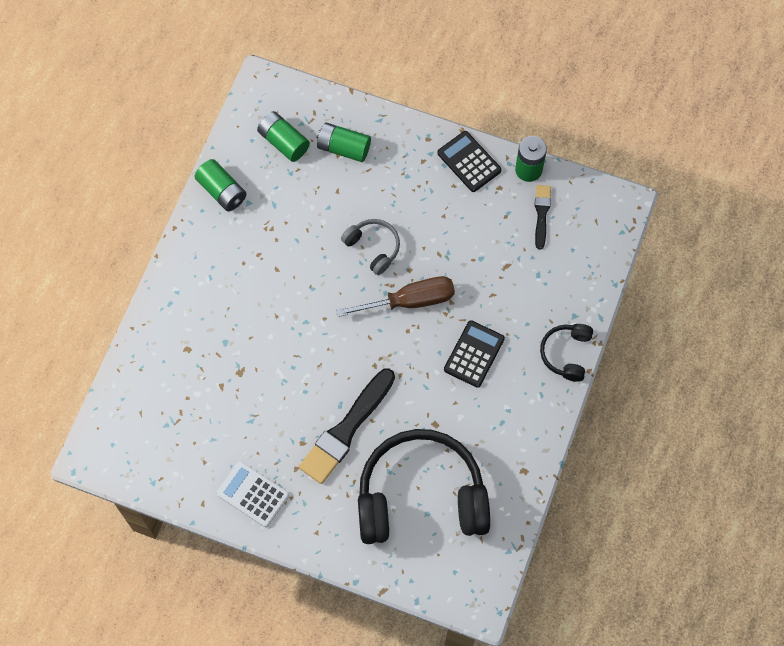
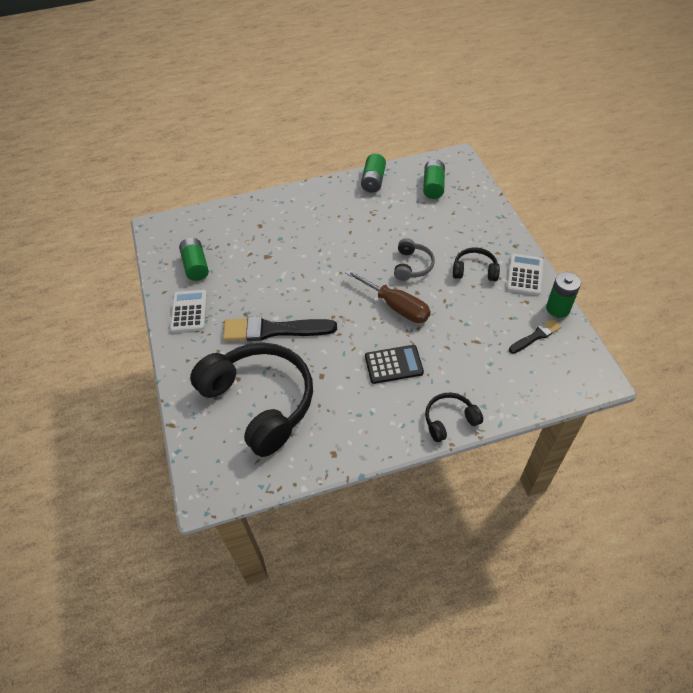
camera: 55 degrees right, 15 degrees down
green battery [316,123,371,162] -> green battery moved to [179,238,209,281]
black calculator [437,131,502,192] -> white calculator [507,254,544,295]
none -> black headphones [453,247,500,281]

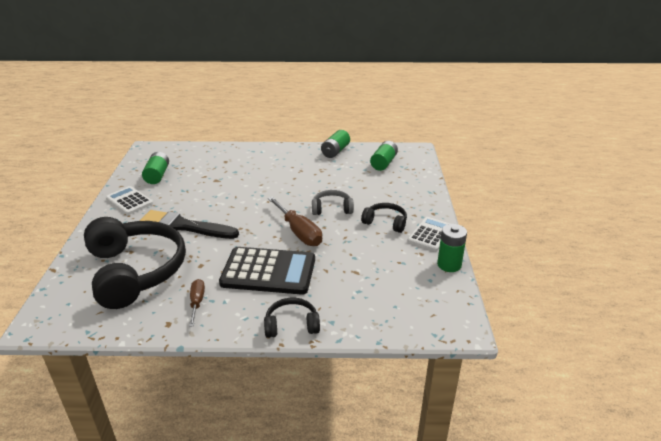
camera: 15 degrees right, 20 degrees down
white calculator [170,290,207,332] -> white calculator turned 60 degrees counterclockwise [106,186,153,215]
black calculator [365,345,424,384] -> black calculator [219,247,315,295], size x1.68
grey headphones [394,238,435,281] -> grey headphones turned 120 degrees counterclockwise [312,190,354,215]
black brush [509,319,561,354] -> none
none -> brown screwdriver [189,279,205,327]

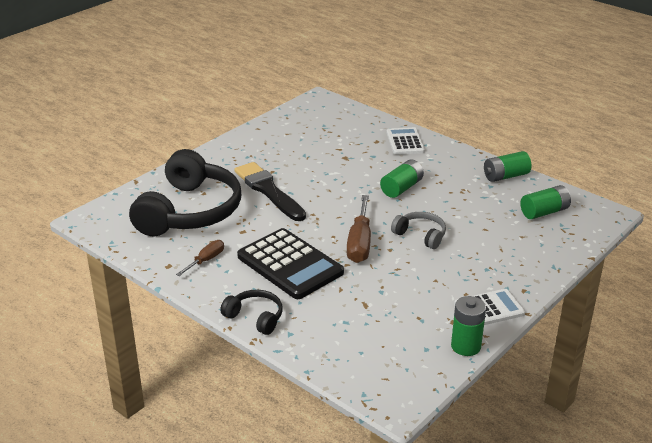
camera: 40 degrees right, 0 degrees up
white calculator [106,186,153,215] -> white calculator moved to [387,127,425,155]
green battery [142,152,169,184] -> green battery moved to [380,160,424,198]
black headphones [361,203,407,233] -> none

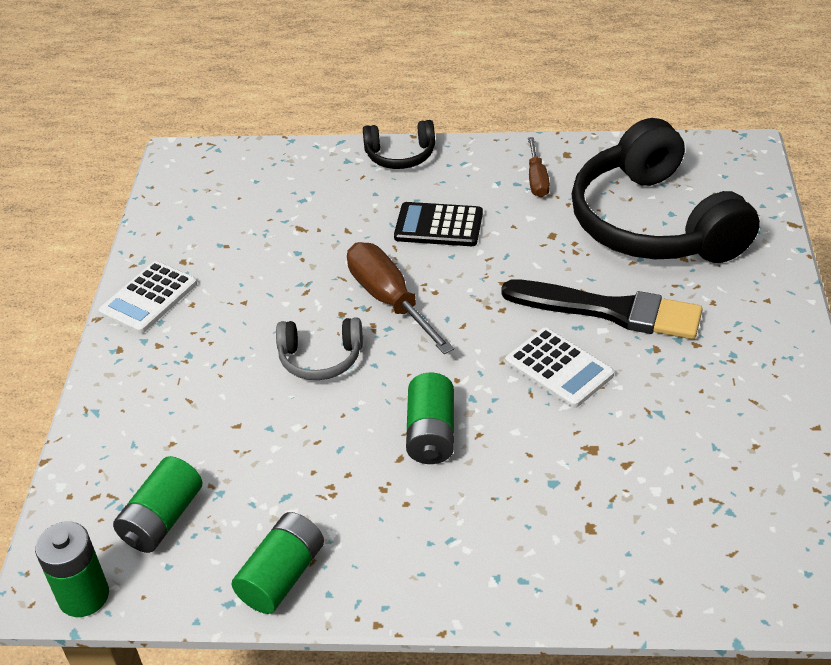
camera: 145 degrees right, 10 degrees up
black calculator [237,228,344,299] -> black calculator [394,202,483,246], size x0.60
white calculator [387,127,425,155] -> white calculator moved to [505,328,614,408]
green battery [451,296,486,356] -> green battery moved to [35,521,109,617]

